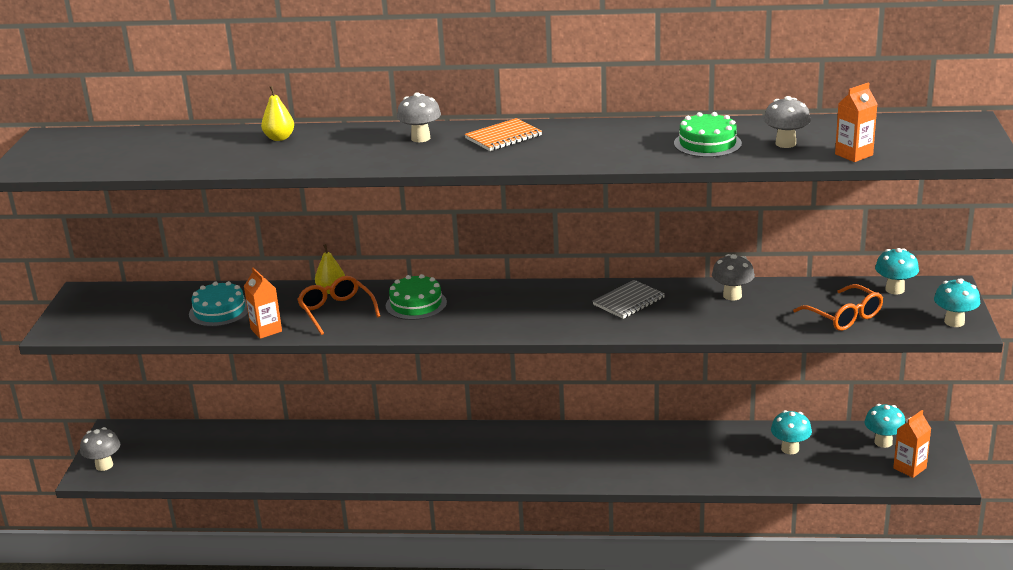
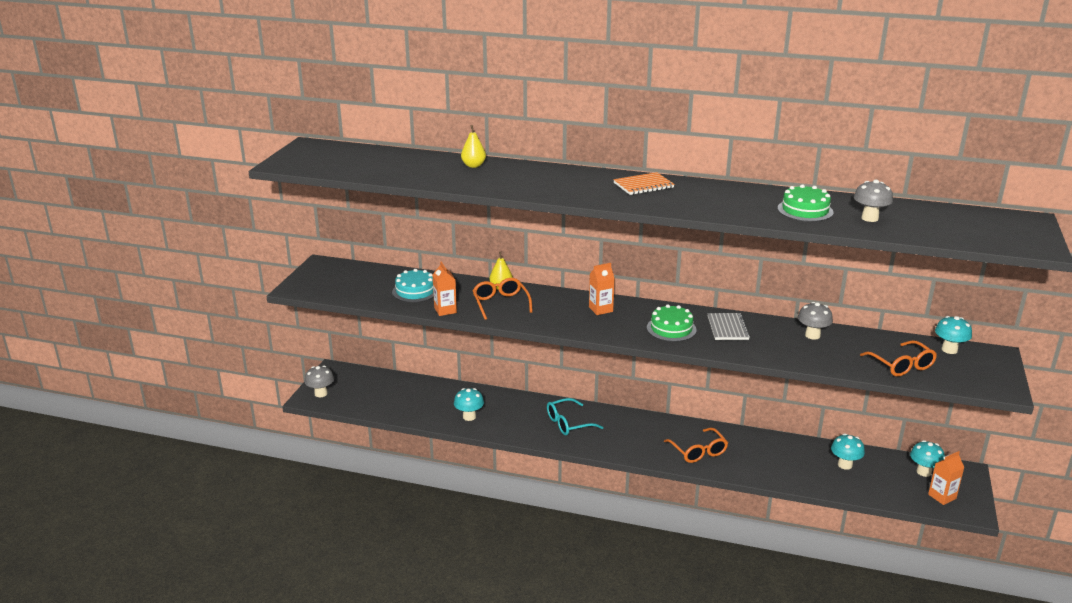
camera: 10 degrees right, 0 degrees up
green cake [386,274,447,320] -> green cake moved to [647,304,697,342]
grey mushroom [397,92,441,142] -> none
grey notebook [593,280,665,319] -> grey notebook turned 60 degrees counterclockwise [707,313,750,340]
orange carton [835,83,877,162] -> orange carton moved to [589,263,615,315]
turquoise mushroom [934,278,980,327] -> turquoise mushroom moved to [454,388,484,421]
none -> turquoise glasses [547,398,603,435]
none -> orange glasses [664,428,728,463]

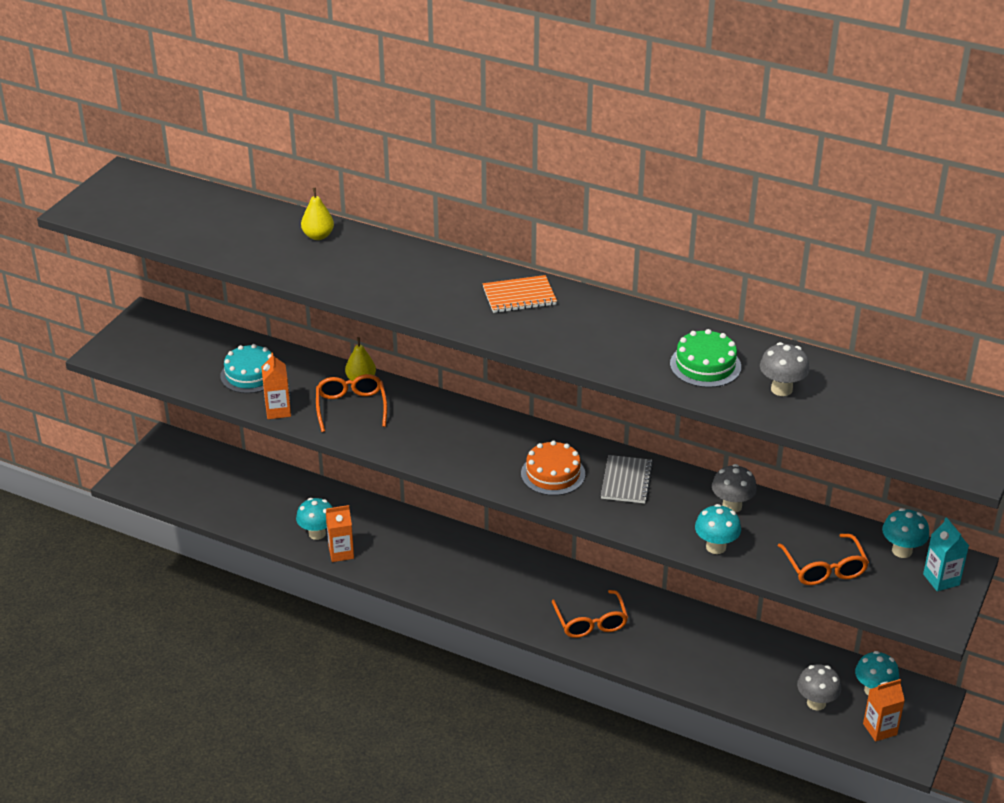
camera: 10 degrees right, 10 degrees up
grey mushroom [304,365,334,397] -> grey mushroom moved to [797,664,841,710]
turquoise glasses [547,398,603,435] -> none
orange carton [589,263,615,315] -> orange carton moved to [326,505,354,562]
green cake [647,304,697,342] -> orange cake [521,441,585,495]
turquoise mushroom [831,433,865,470] -> turquoise mushroom moved to [695,504,741,554]
none -> turquoise carton [923,517,969,591]

